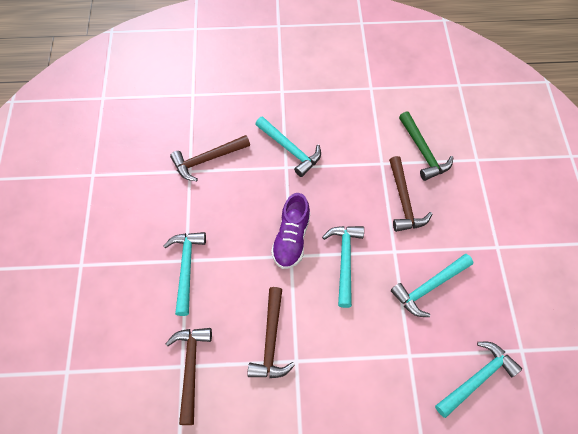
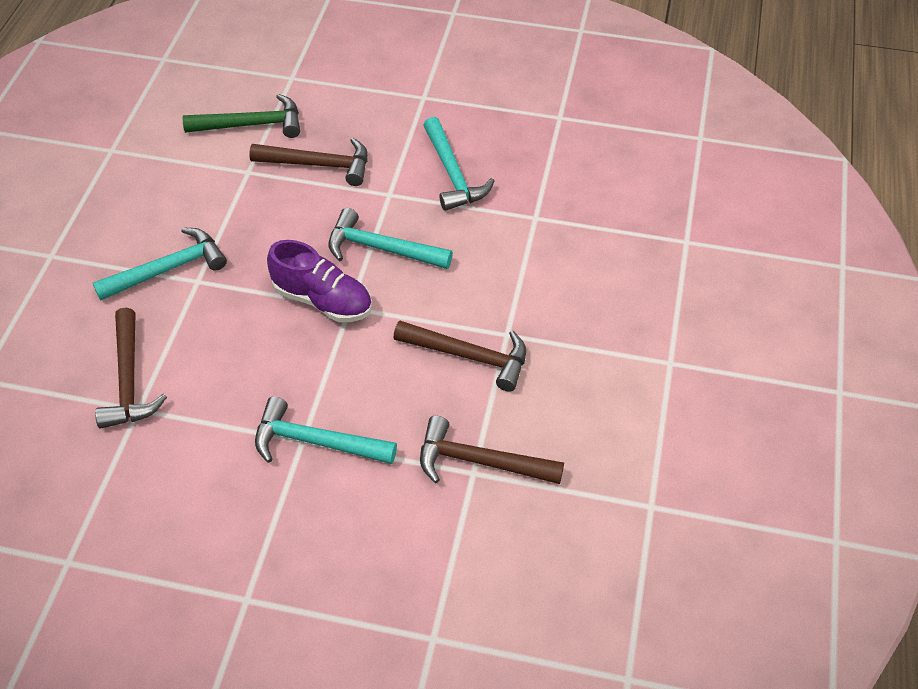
camera: 75 degrees left, 10 degrees down
turquoise hammer [435,342,522,418] -> none

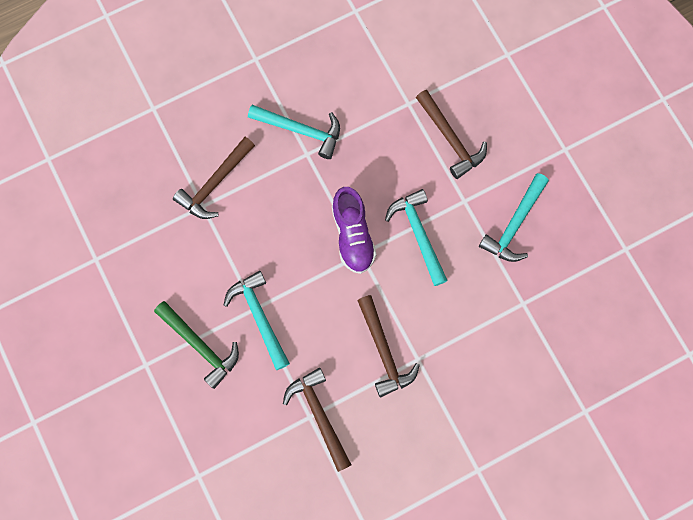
camera: 50 degrees right, 25 degrees up
green hammer [183,94,300,138] -> green hammer moved to [154,301,239,389]

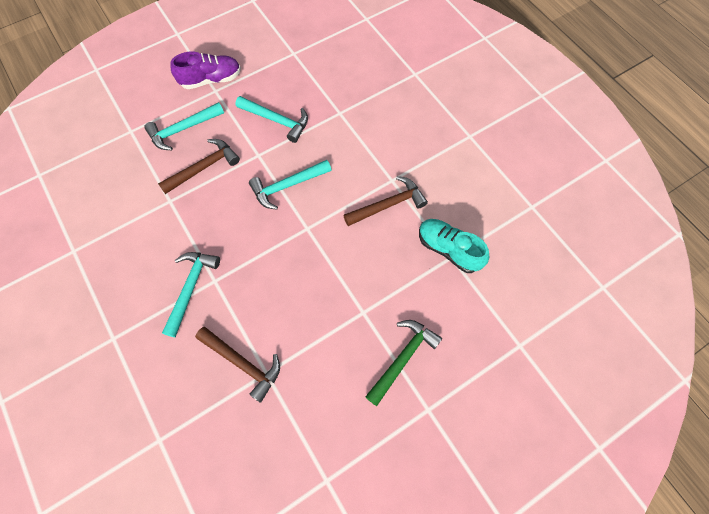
camera: 95 degrees left, 10 degrees down
turquoise hammer [223,271,290,370] -> turquoise hammer moved to [144,102,224,150]
brown hammer [283,368,351,472] -> turquoise shoe [419,219,489,273]
purple shoe [332,187,376,274] -> purple shoe moved to [171,52,241,89]

